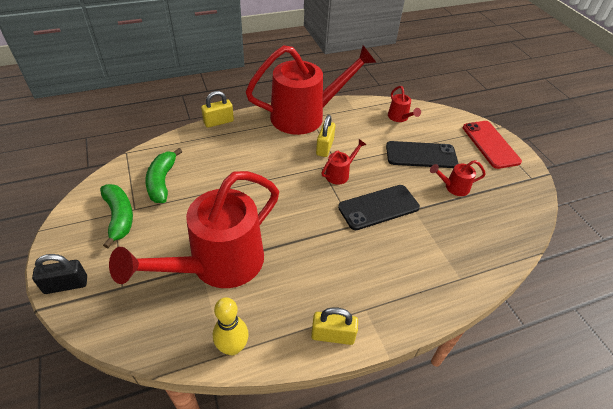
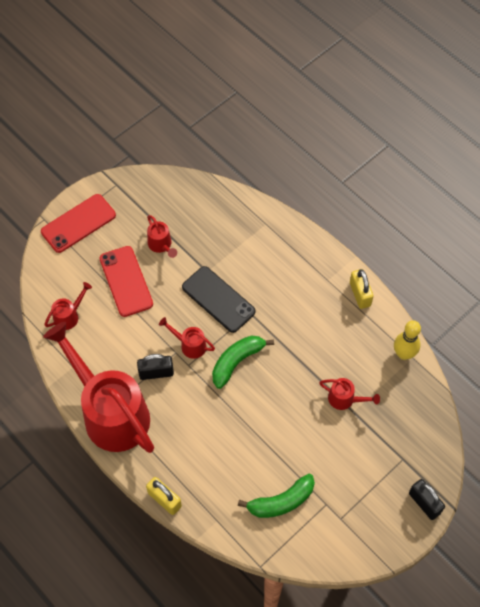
camera: 110 degrees left, 15 degrees up
green banana [100,184,133,248] -> green banana moved to [212,336,274,389]
red watering can [109,171,279,288] -> red watering can [319,378,380,410], size x0.40
yellow padlock [316,115,335,157] -> black padlock [137,354,174,380]
black phone [386,141,458,168] -> red phone [99,246,153,317]

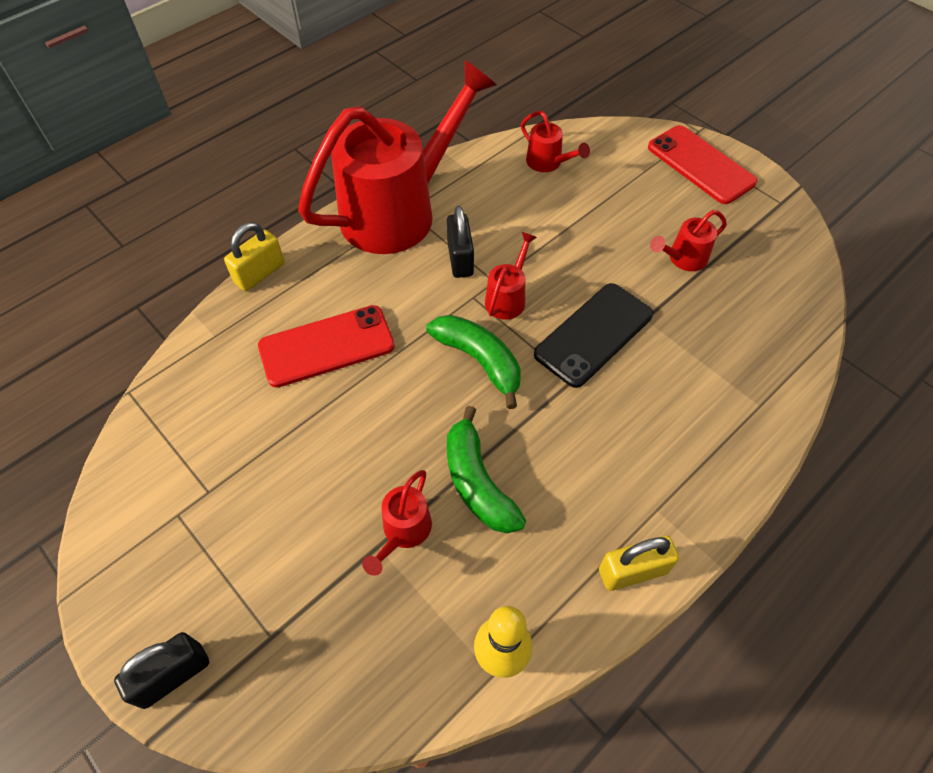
camera: 90 degrees right, 5 degrees down
red phone [99,246,153,317] -> red phone moved to [258,305,395,388]
green banana [238,474,315,518] -> green banana moved to [447,406,526,534]

